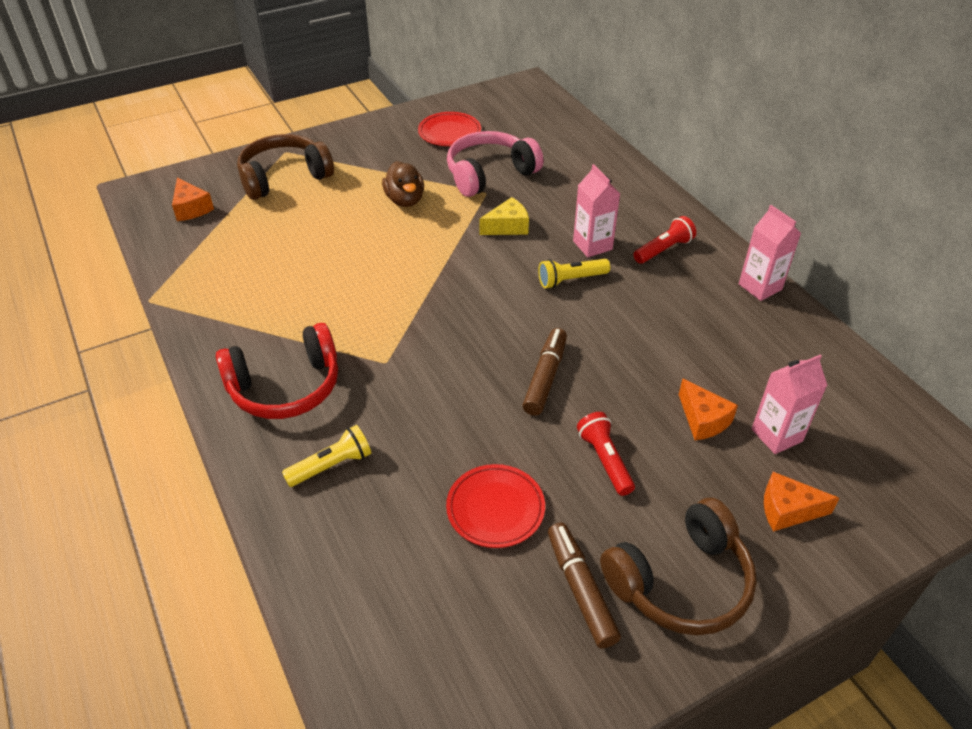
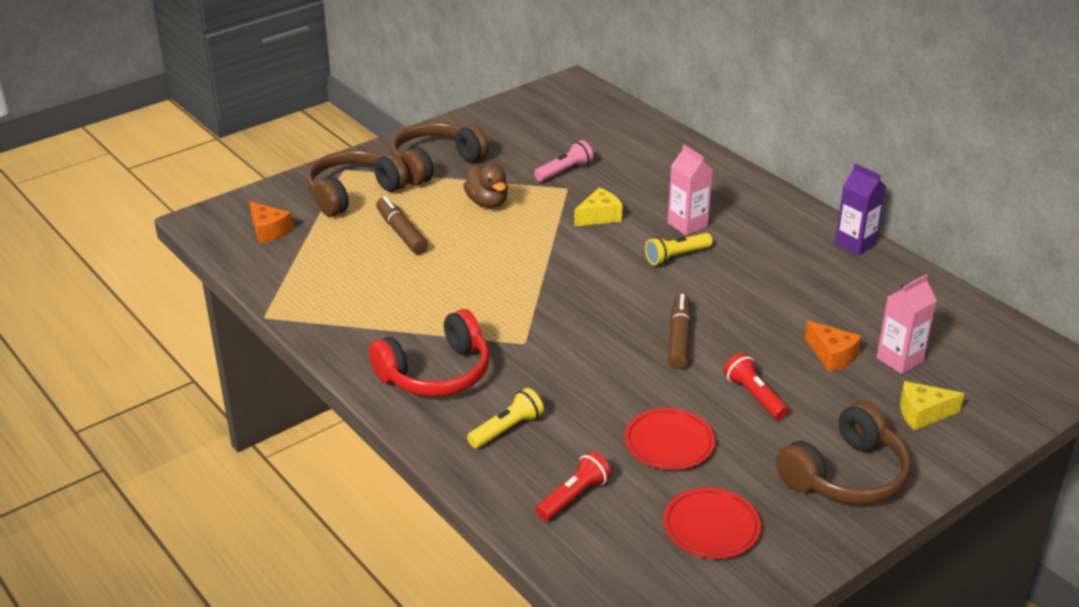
camera: 10 degrees left, 10 degrees down
red plate [418,112,481,146] -> red plate moved to [663,488,761,559]
pink headphones [447,131,543,197] -> pink flashlight [534,140,593,182]
brown marker [548,523,621,648] -> brown marker moved to [376,196,428,254]
red flashlight [633,216,696,264] -> red flashlight moved to [536,451,611,521]
pink carton [739,205,801,301] -> purple carton [835,164,886,256]
orange cheese [764,472,840,531] -> yellow cheese [900,381,965,431]
none -> brown headphones [391,122,489,185]

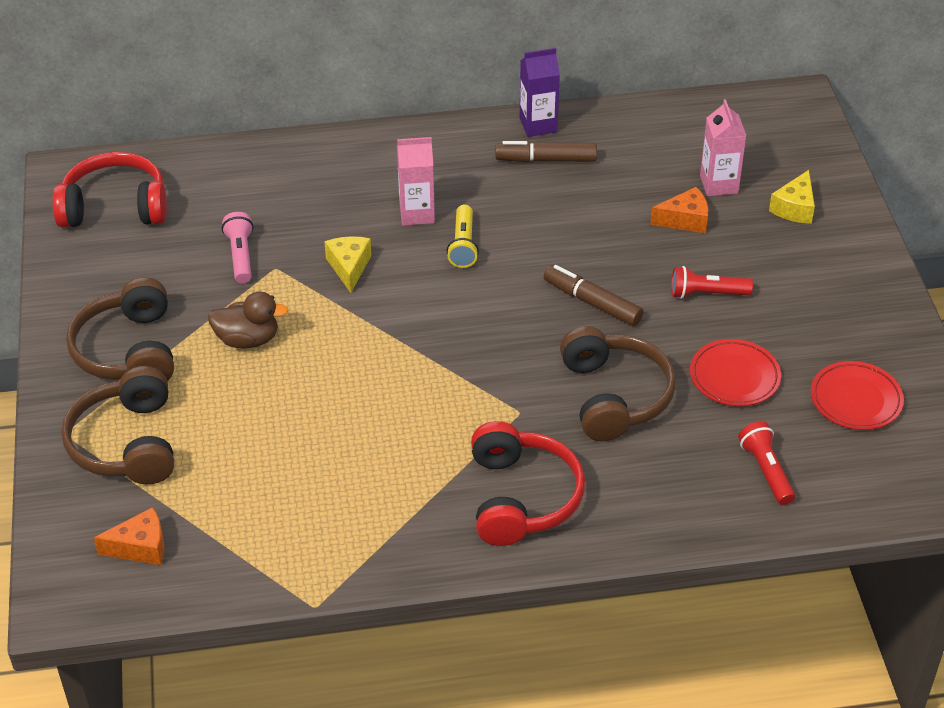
camera: 60 degrees left, 10 degrees up
brown marker [376,196,428,254] -> brown marker moved to [495,141,597,162]
yellow flashlight [467,388,544,449] -> none
brown headphones [776,401,911,505] -> brown headphones moved to [560,326,676,441]
none -> red headphones [52,152,167,228]

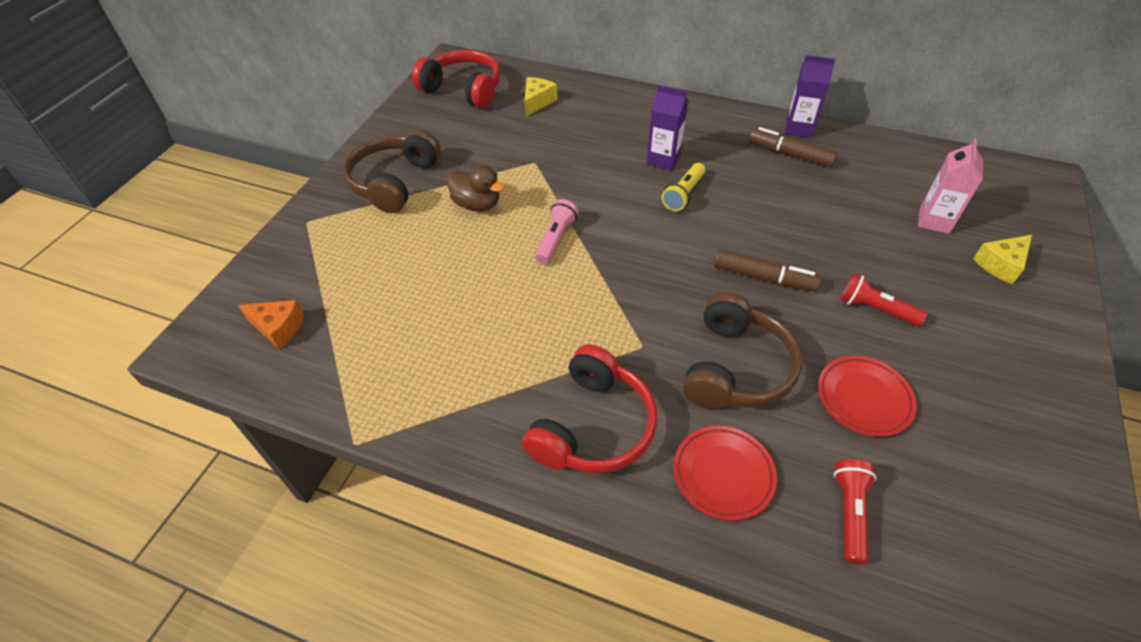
camera: 30 degrees right, 5 degrees up
brown headphones [61,366,174,484] -> none
pink flashlight [222,212,253,283] -> pink flashlight moved to [535,199,578,264]
yellow cheese [324,236,372,293] -> yellow cheese moved to [524,77,558,116]
pink carton [397,137,435,226] -> purple carton [647,85,688,171]
brown marker [544,265,643,326] -> brown marker turned 135 degrees clockwise [714,249,821,292]
orange cheese [650,187,709,233] -> none
red plate [811,361,904,430] -> red plate moved to [674,426,777,521]

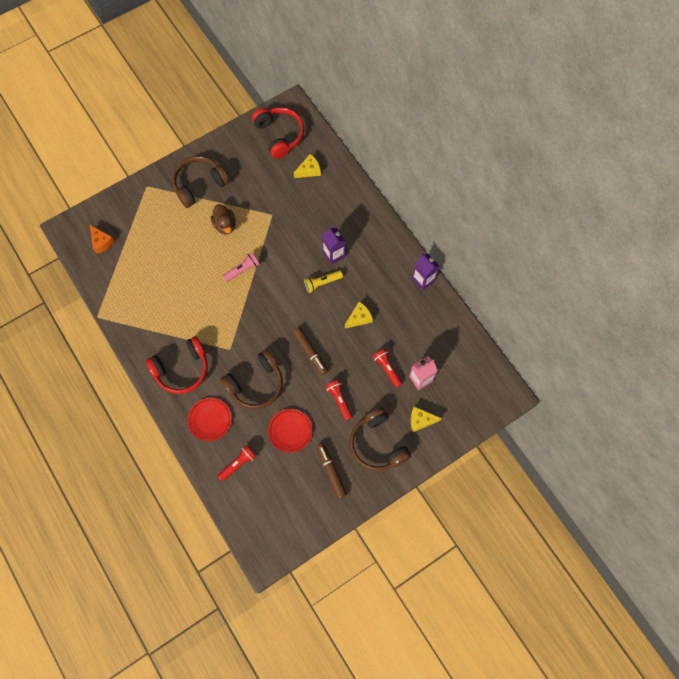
camera: 35 degrees right, 20 degrees up
brown marker [749,127,838,168] -> brown marker moved to [316,443,347,499]
none -> yellow cheese [345,302,373,328]
none -> brown headphones [349,407,412,471]
none -> red flashlight [373,349,403,388]

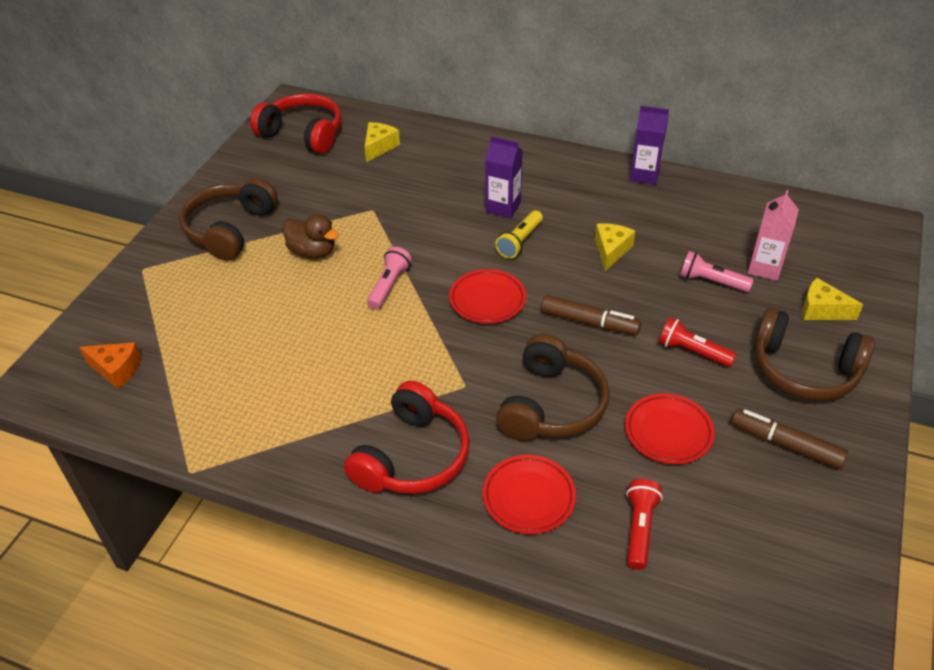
camera: 35 degrees left, 25 degrees down
red flashlight [373,349,403,388] -> pink flashlight [680,251,754,292]
yellow cheese [411,407,442,432] -> yellow cheese turned 60 degrees clockwise [802,278,863,320]
none -> red plate [449,269,526,324]

